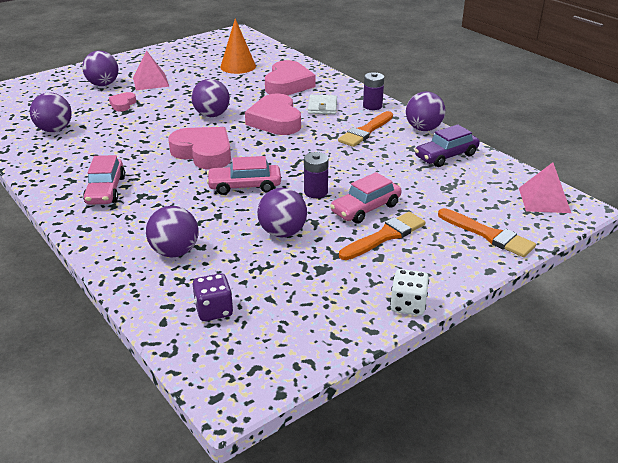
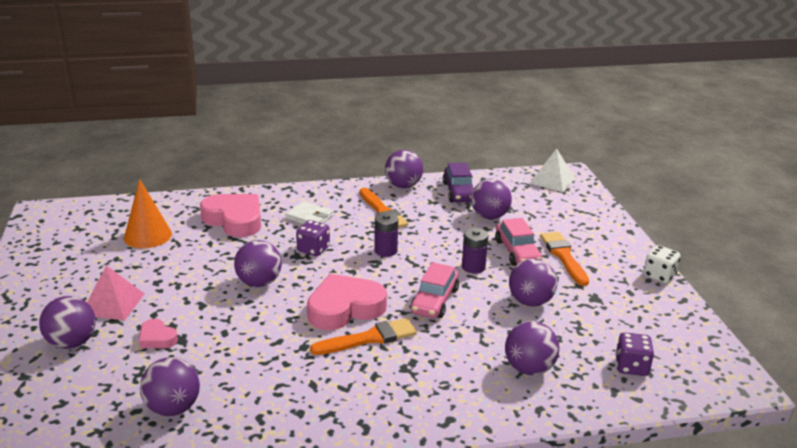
camera: 65 degrees left, 5 degrees down
pink car [83,155,125,205] -> none
pink heart [245,93,301,135] -> purple dice [296,220,330,256]
purple battery [363,72,384,110] -> purple battery moved to [374,212,398,257]
orange brush [438,208,536,257] -> orange brush moved to [310,318,417,355]
pink pyramid [519,162,571,213] -> white pyramid [530,149,575,192]
none -> purple ball [471,179,512,219]

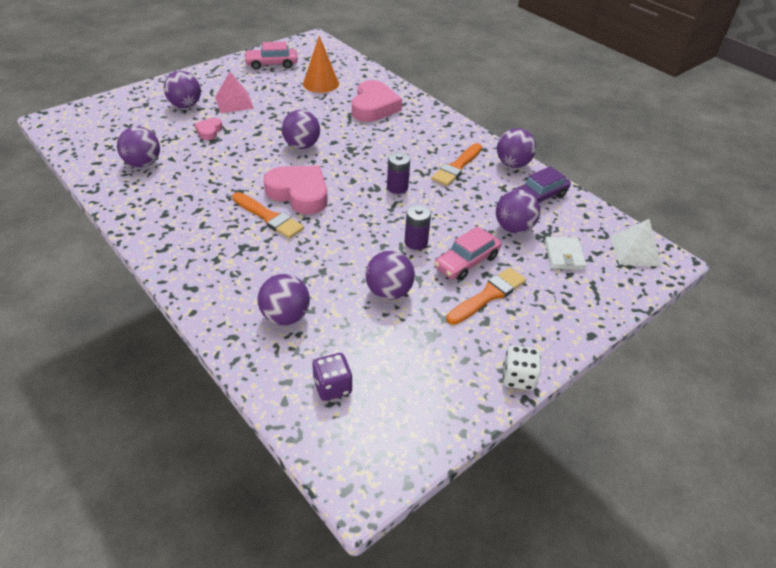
camera: 60 degrees right, 15 degrees up
white wallet [285,201,334,224] -> white wallet moved to [545,237,587,270]
purple dice [296,220,330,256] -> none
pink car [410,262,459,318] -> pink car moved to [244,42,298,70]

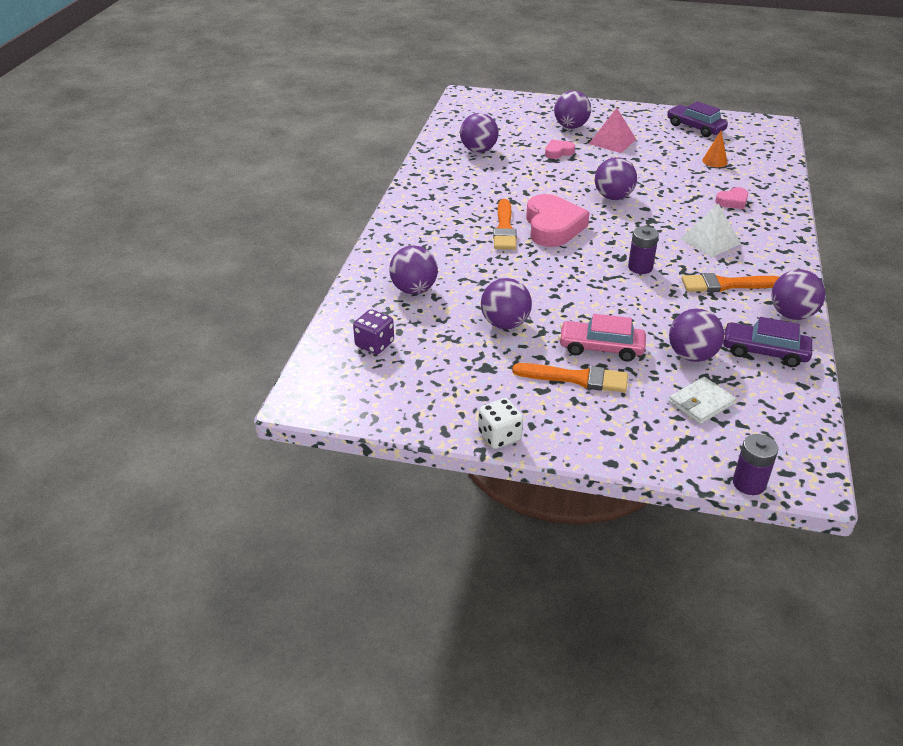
camera: 55 degrees right, 5 degrees down
pink car [244,42,298,70] -> purple car [667,101,728,137]
orange cone [303,36,339,93] -> orange cone [702,130,727,167], size x0.58
pink heart [352,80,402,122] -> pink heart [715,187,748,209], size x0.49
purple battery [404,205,431,250] -> purple battery moved to [733,434,778,495]
white pyramid [610,219,662,267] -> white pyramid moved to [680,203,741,257]

